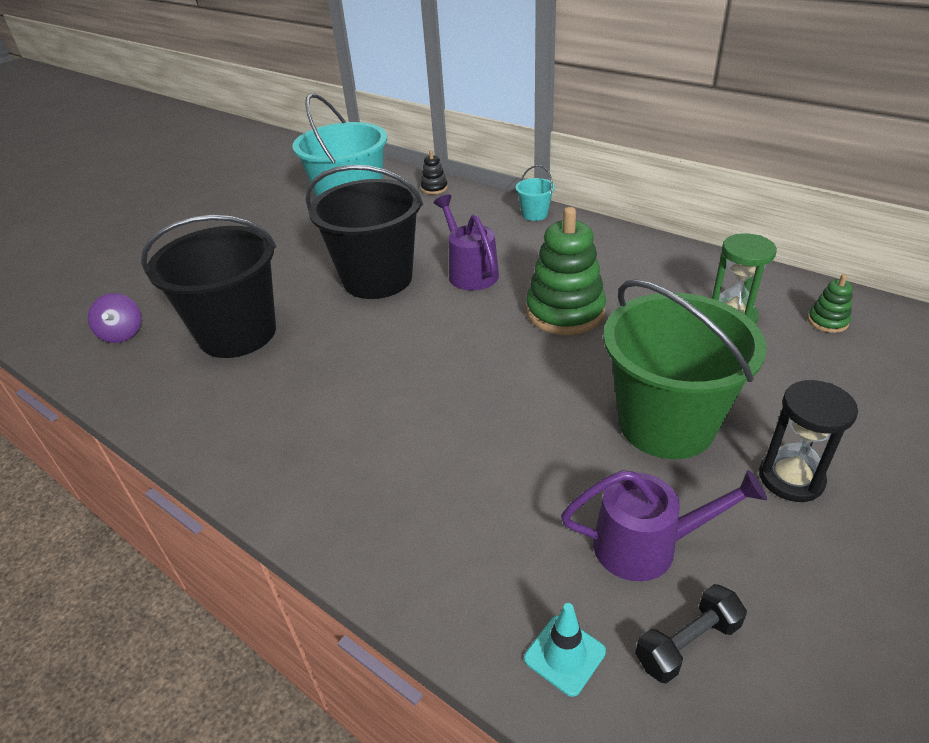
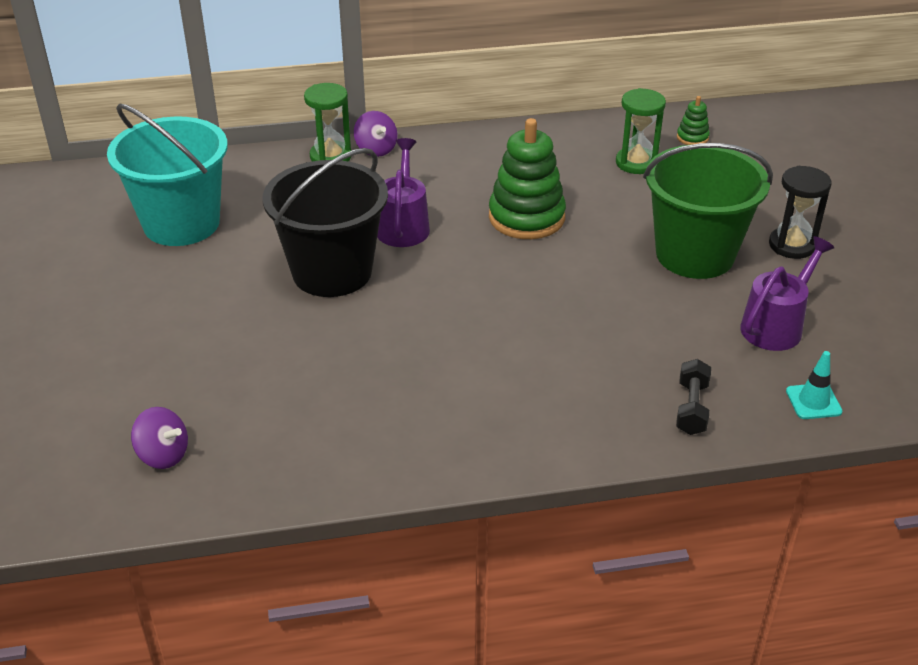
camera: 50 degrees left, 0 degrees up
black bucket [141,215,276,358] -> none
black stacking toy [421,150,448,194] -> none
purple watering can [434,195,499,290] -> purple watering can turned 75 degrees clockwise [377,138,430,247]
turquoise bucket [516,165,555,221] -> purple spinning top [354,111,398,157]
black dumbbell [635,584,747,684] -> black dumbbell moved to [676,359,711,435]
none -> green hourglass [304,83,351,161]

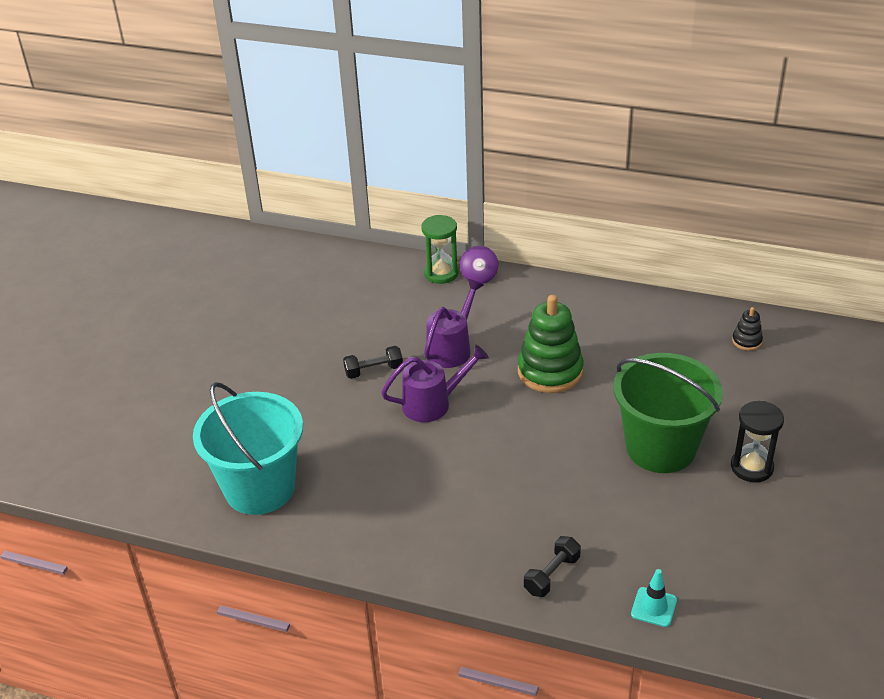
camera: 30 degrees right, 0 degrees up
turquoise bucket [107,104,228,246] -> turquoise bucket moved to [193,382,303,515]
purple spinning top [131,407,188,469] -> none
black bucket [262,148,388,297] -> black dumbbell [343,346,403,379]
green hourglass [616,88,666,174] -> none
green stacking toy [677,96,710,145] -> black stacking toy [732,307,763,351]
purple watering can [740,236,834,351] -> purple watering can moved to [381,345,489,422]

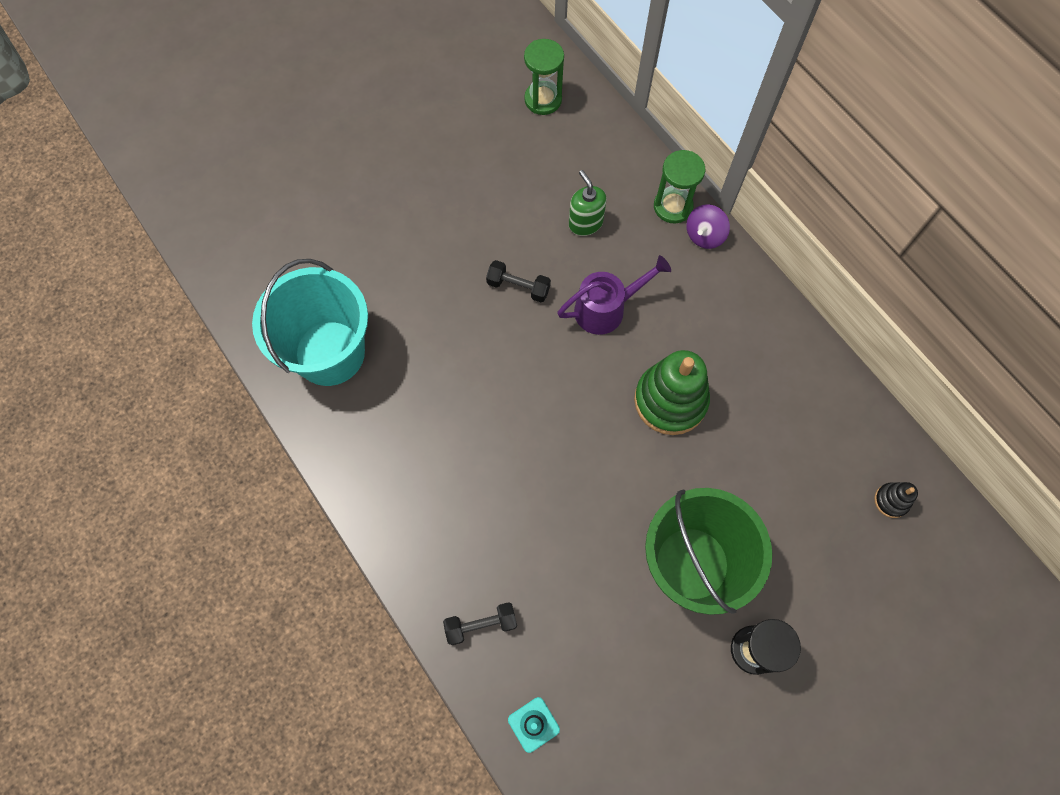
camera: 35 degrees right, 30 degrees up
purple watering can [381,345,489,422] -> none
none -> green hourglass [524,39,564,115]
none -> green soap dispenser [569,170,607,236]

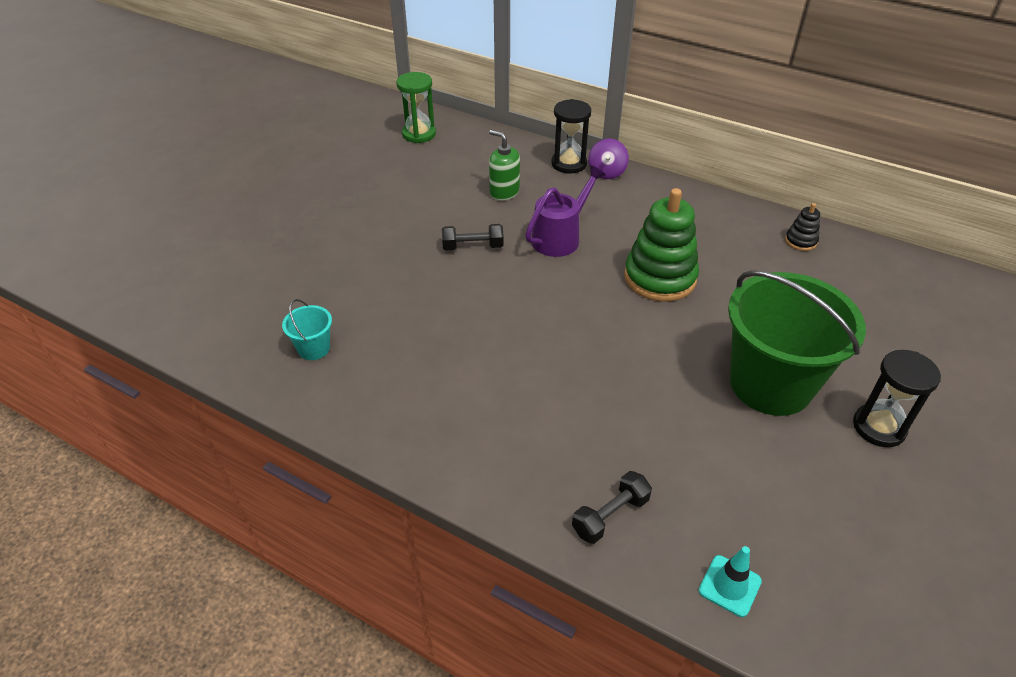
camera: 25 degrees left, 25 degrees down
turquoise bucket [252,259,368,386] -> turquoise bucket [282,299,332,360], size x0.41
green hourglass [654,150,705,223] -> black hourglass [551,99,591,174]
black stacking toy [874,482,918,518] -> black stacking toy moved to [785,203,820,251]

